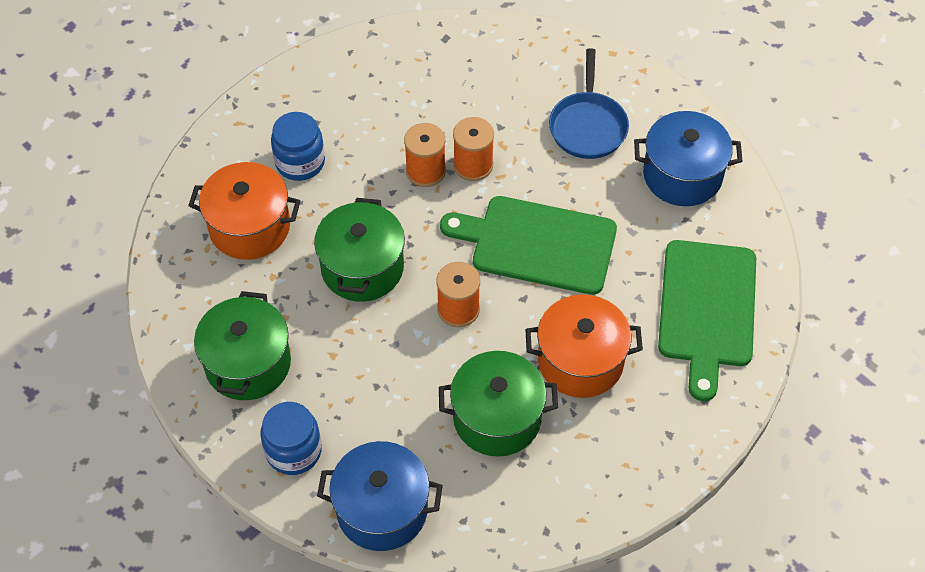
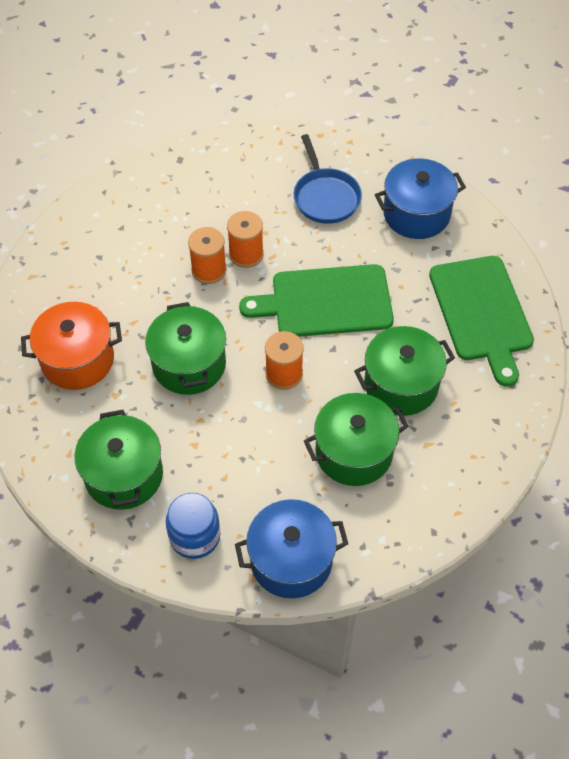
camera: 20 degrees left, 0 degrees up
blue jar [271,112,325,181] -> none
orange pot [525,294,643,398] -> green pot [354,326,455,416]

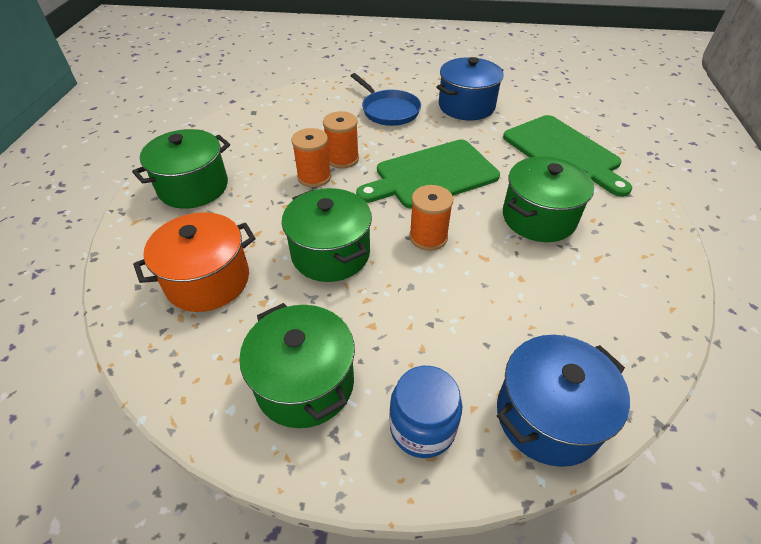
camera: 20 degrees left, 10 degrees down
green pot [304,393,409,486] -> green pot moved to [132,129,230,209]

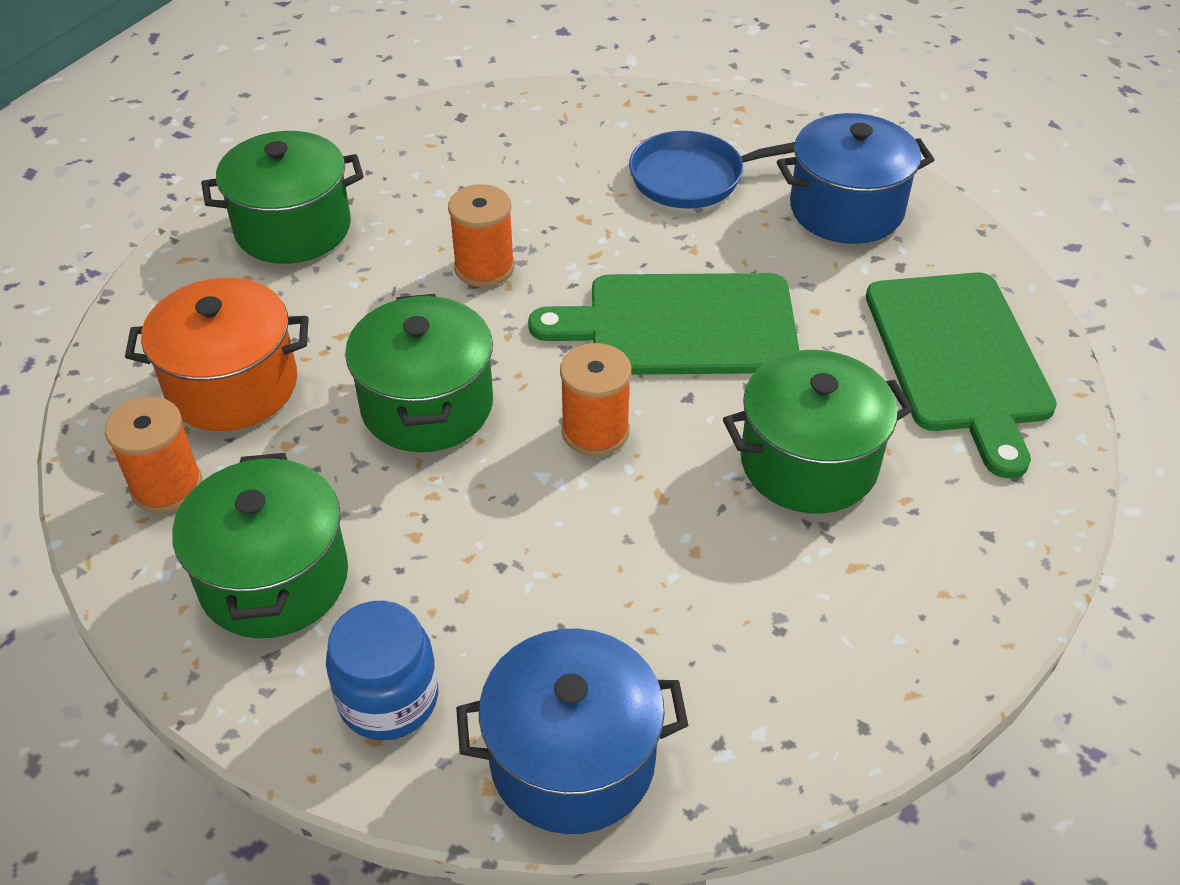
camera: 25 degrees right, 0 degrees up
orange spool [323,111,359,169] -> orange spool moved to [105,396,202,513]
blue pan [351,73,421,126] -> blue pan turned 90 degrees clockwise [629,131,795,209]

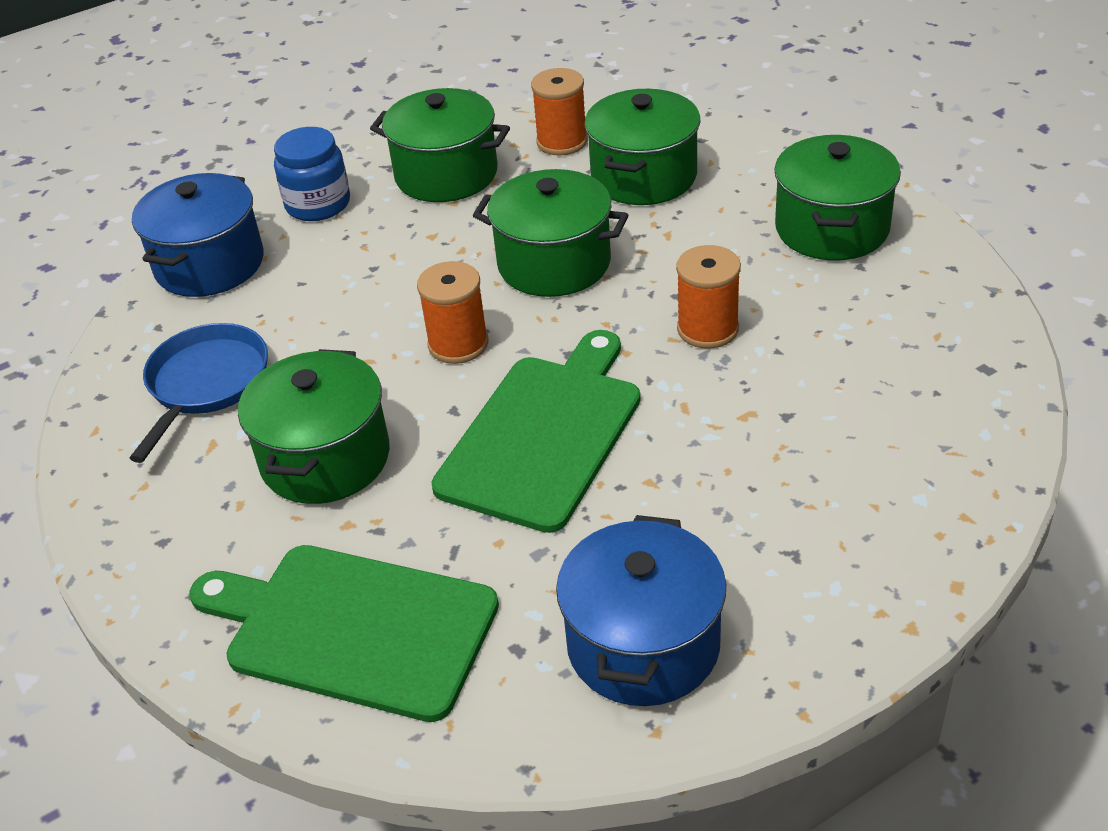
camera: 120 degrees right, 5 degrees down
orange pot [125,278,309,431] -> green pot [584,89,700,205]
blue pan [629,131,795,209] -> blue pan moved to [129,323,268,463]

